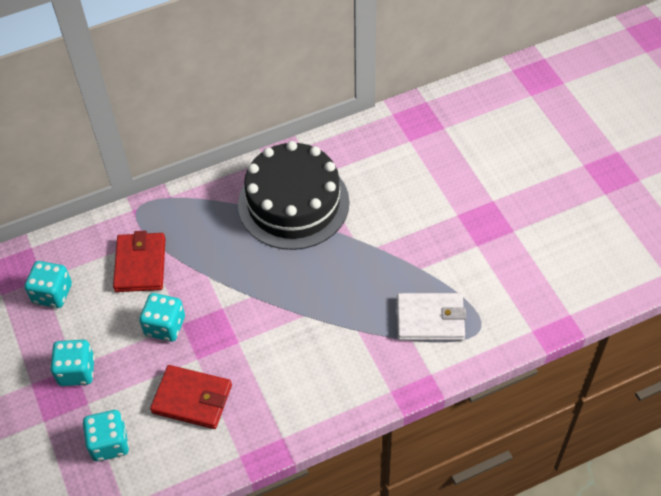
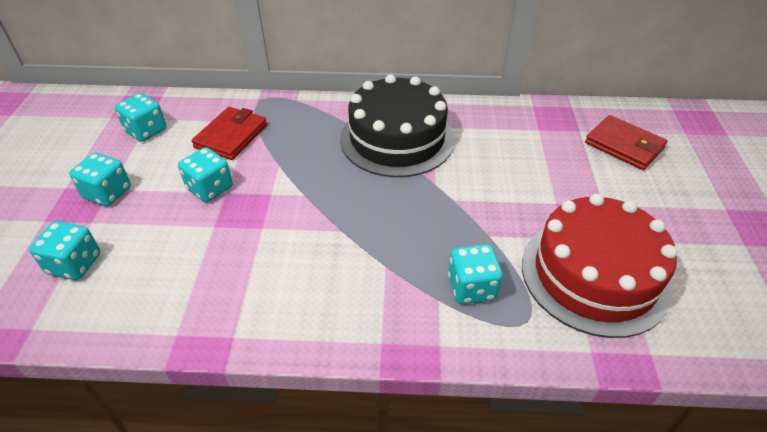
camera: 25 degrees right, 10 degrees down
red wallet [150,365,232,429] -> red wallet moved to [585,115,667,170]
white wallet [397,293,466,341] -> turquoise dice [448,244,503,304]
none -> red cake [522,194,678,338]

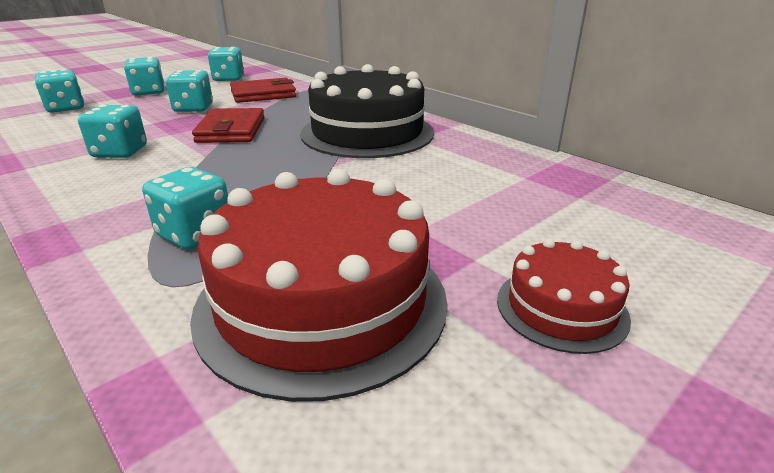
camera: 45 degrees right, 15 degrees down
red wallet [585,115,667,170] -> red wallet moved to [192,108,265,143]
none -> turquoise dice [78,104,147,158]
none -> red cake [497,239,631,354]

